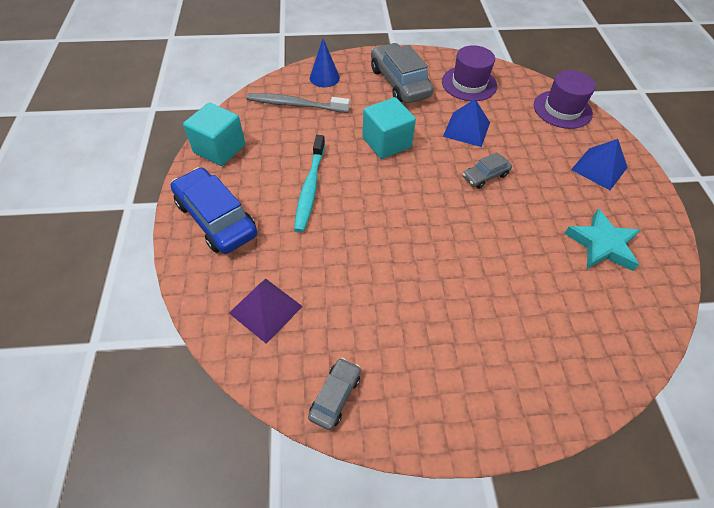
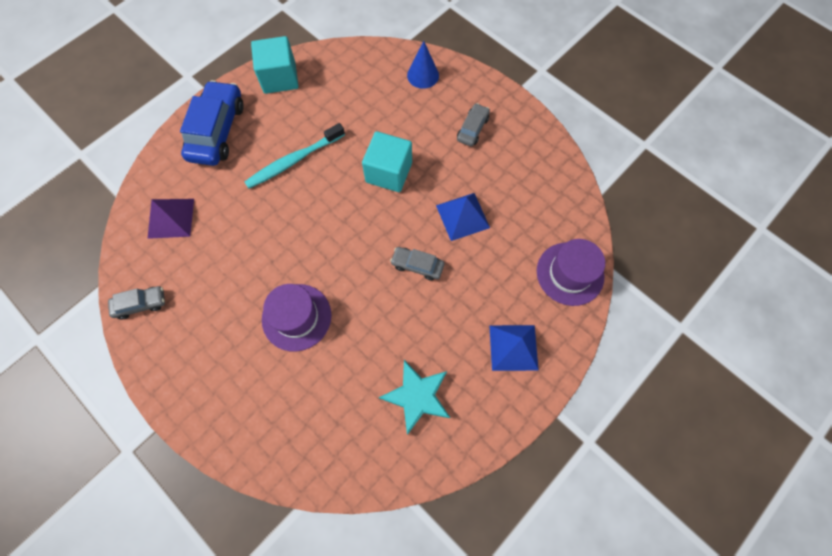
camera: 50 degrees right, 15 degrees up
grey toothbrush [246,93,350,113] -> none
grey car [371,43,434,103] -> grey car [457,103,490,146], size x0.52
purple hat [442,45,497,101] -> purple hat moved to [262,284,331,352]

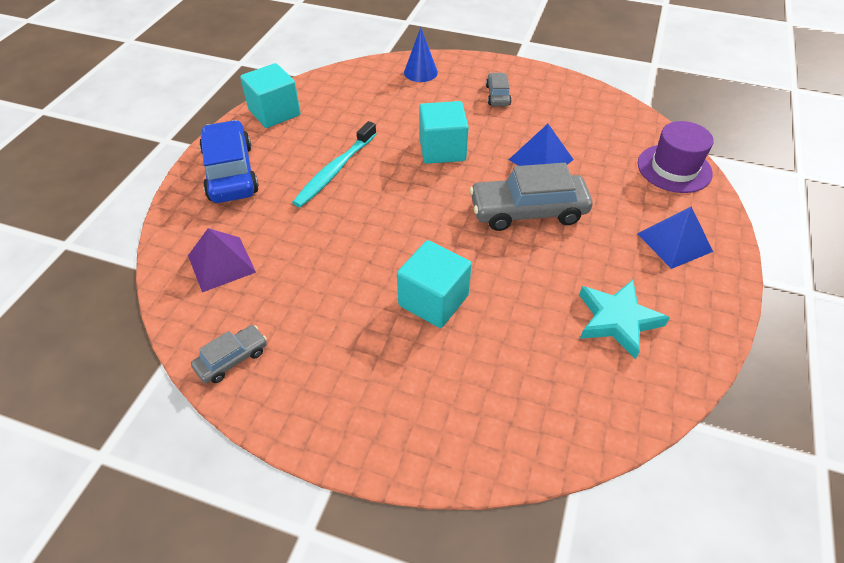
camera: 25 degrees left, 20 degrees down
purple hat [262,284,331,352] -> turquoise cube [397,240,472,328]
grey car [390,247,444,281] -> grey car [469,163,593,231], size x1.93

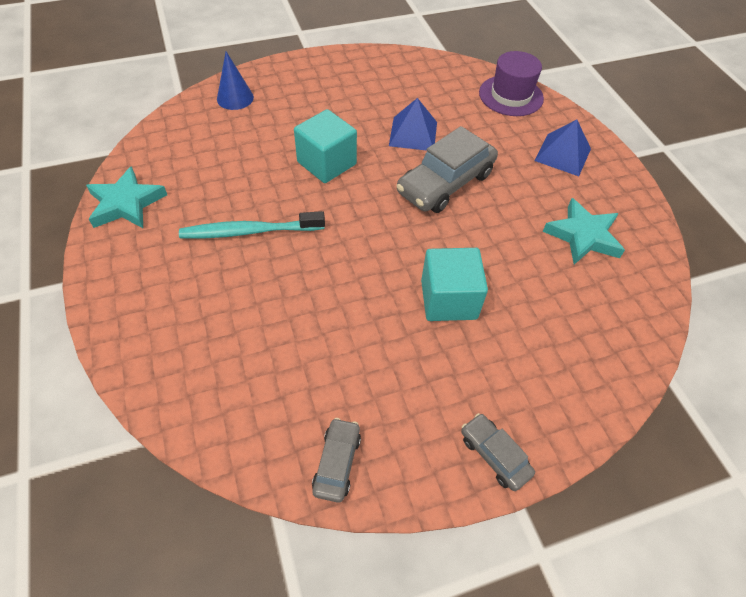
camera: 40 degrees left, 5 degrees up
purple pyramid [188,228,256,292] -> none
blue car [199,120,259,203] -> none
turquoise cube [240,63,301,128] -> turquoise star [86,166,167,228]
turquoise toothbrush [292,121,377,207] -> turquoise toothbrush turned 90 degrees clockwise [179,211,325,239]
grey car [486,73,511,106] -> grey car moved to [461,413,535,491]

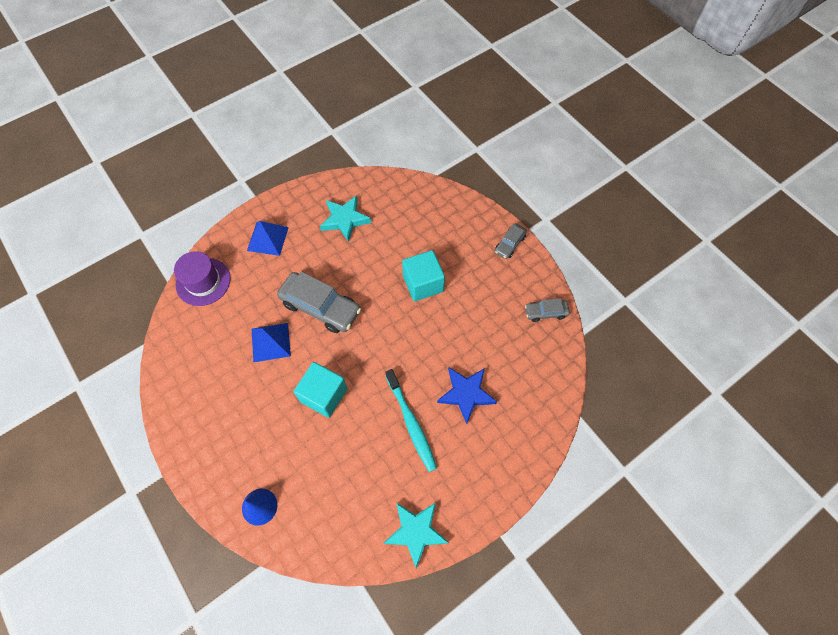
camera: 105 degrees left, 10 degrees up
none -> blue star [437,368,497,424]

